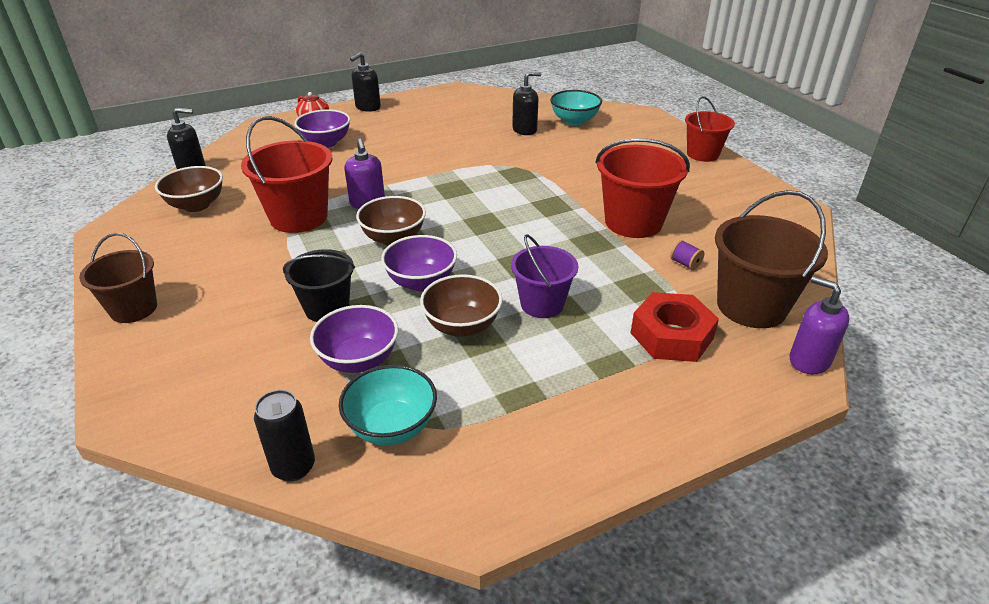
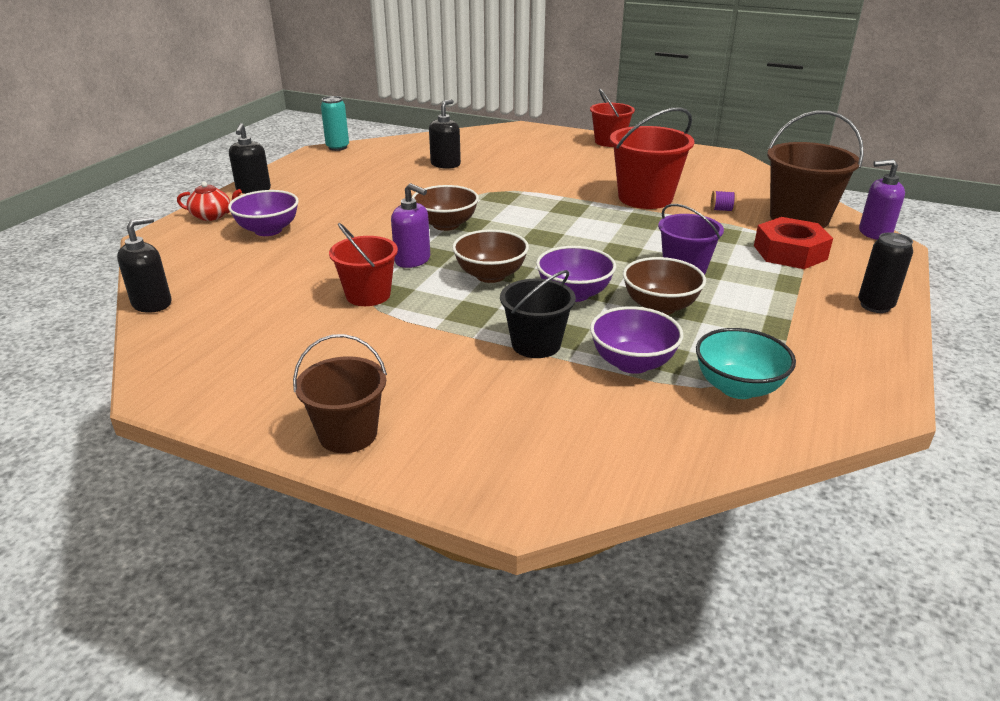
camera: 40 degrees left, 5 degrees down
brown bowl [155,166,223,212] -> brown bowl moved to [412,185,479,231]
red bucket [241,116,333,233] -> red bucket [329,223,398,306], size x0.65
black can [254,390,315,482] -> black can moved to [858,232,913,313]
turquoise bowl [550,90,602,126] -> none
none -> turquoise can [321,96,349,151]

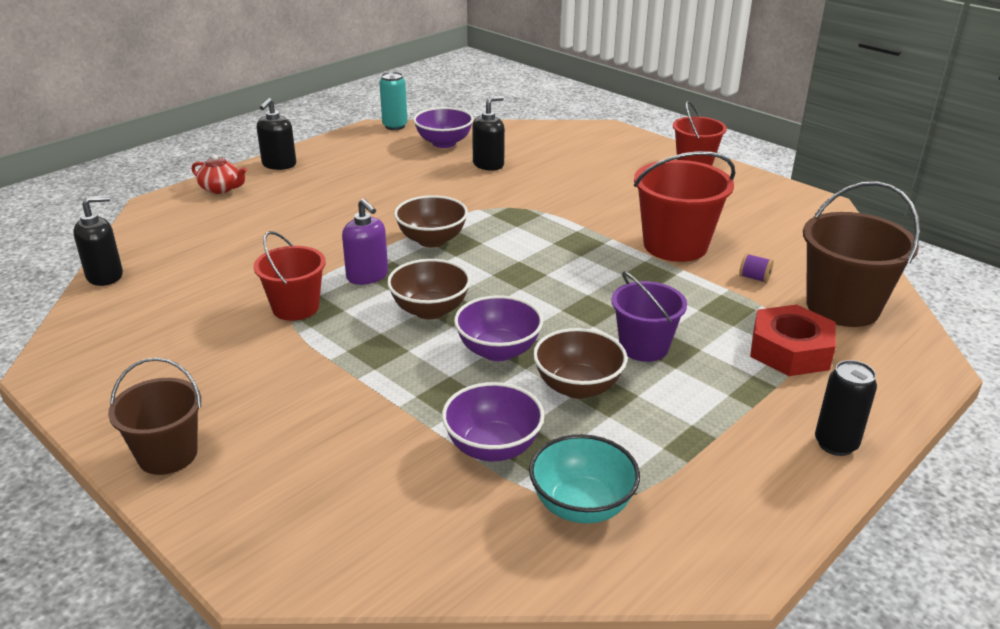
camera: 20 degrees right, 0 degrees up
purple bowl [228,190,299,236] -> purple bowl moved to [413,107,474,148]
black bucket [500,270,576,358] -> none
purple soap dispenser [859,159,905,240] -> none

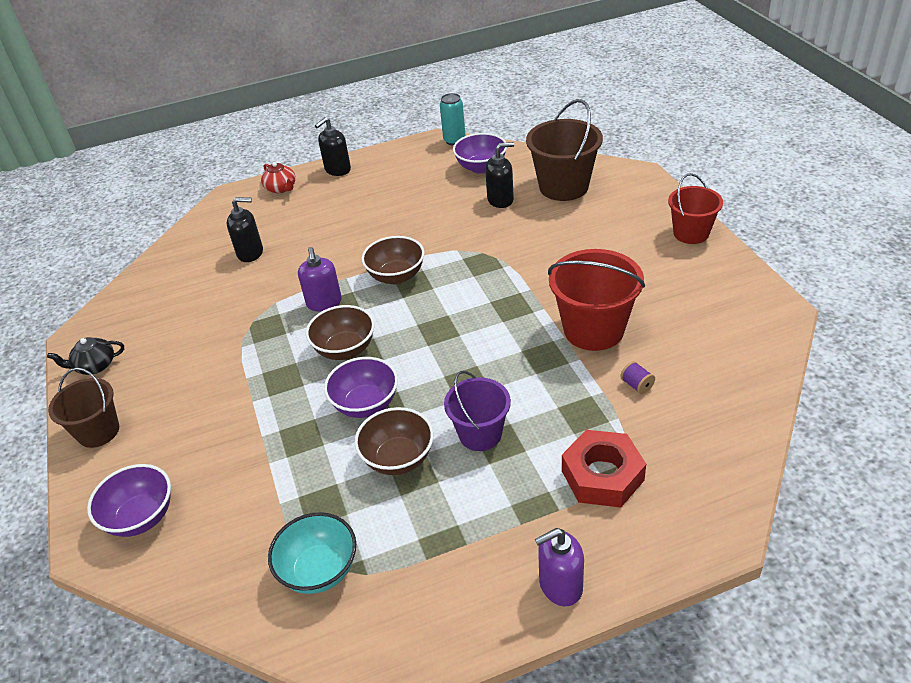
camera: 30 degrees right, 10 degrees up
black soap dispenser [73,195,123,286] -> black soap dispenser moved to [227,197,263,262]
red bucket [254,231,326,321] -> none
purple bowl [442,382,544,461] -> purple bowl moved to [87,464,171,537]
brown bucket [803,181,920,327] -> brown bucket moved to [526,99,603,201]
black can [815,360,877,456] -> purple soap dispenser [535,528,584,606]
none -> black teapot [47,337,124,375]

